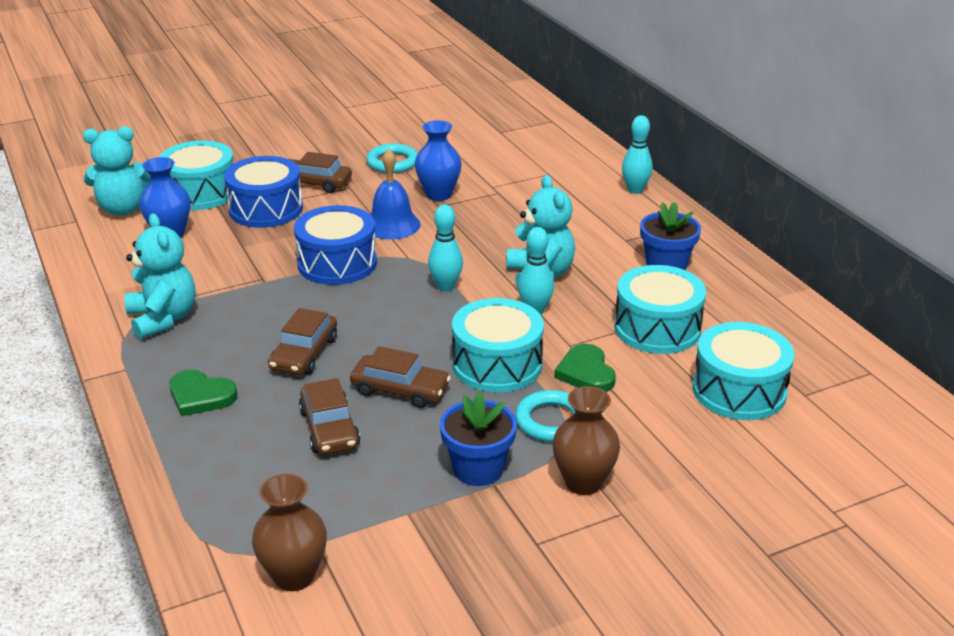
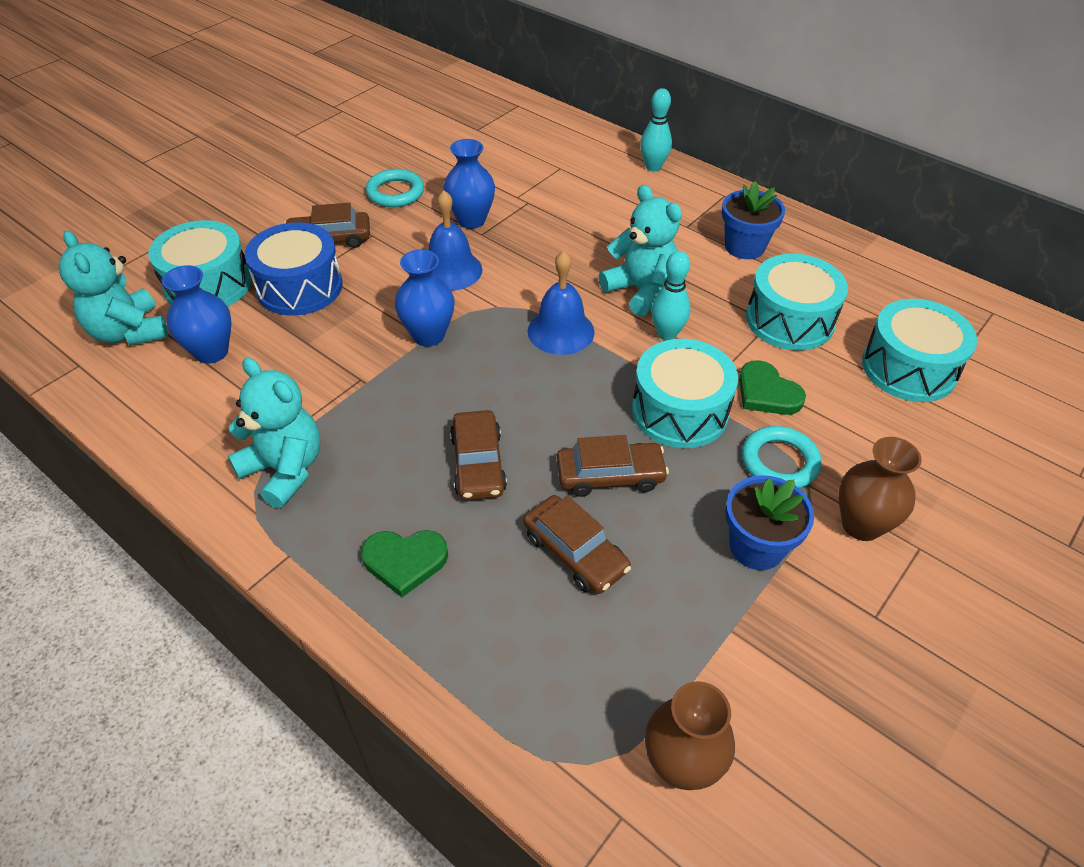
camera: 25 degrees left, 15 degrees up
turquoise teddy bear [83,126,151,216] -> turquoise teddy bear turned 90 degrees clockwise [59,230,168,345]
blue drum [294,205,377,285] -> blue vase [395,249,454,346]
turquoise bowling pin [428,205,463,291] -> blue bell [527,251,595,355]

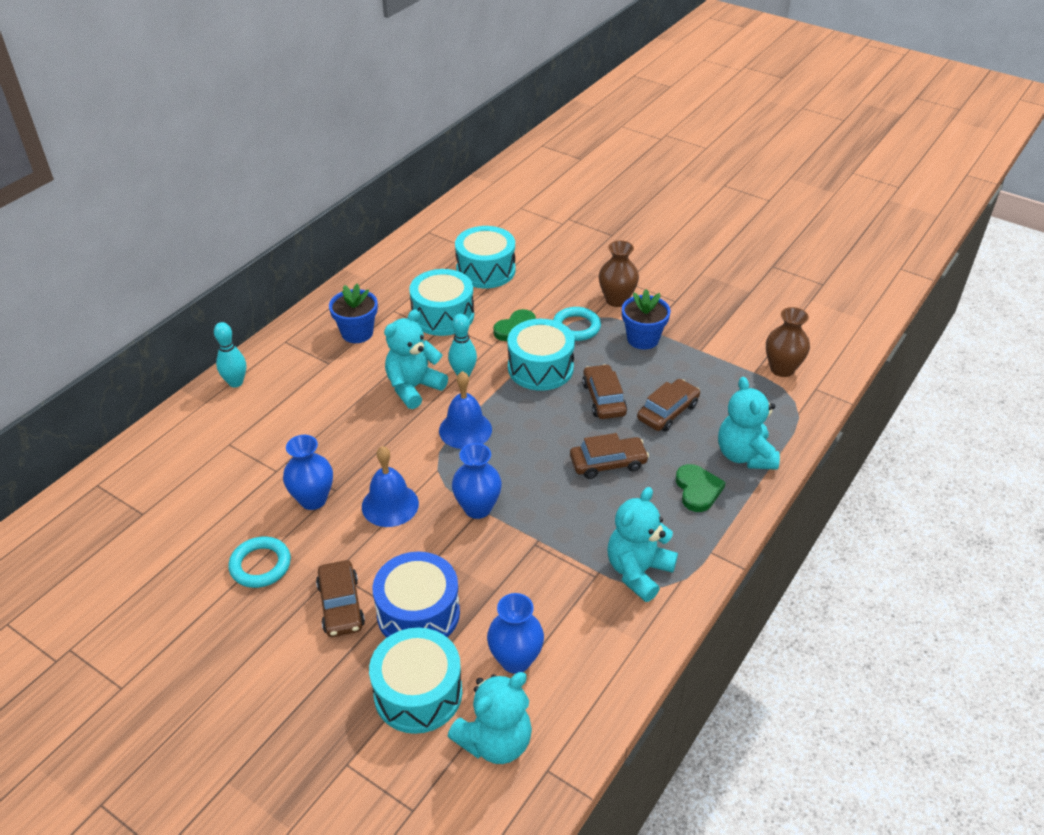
camera: 95 degrees left, 5 degrees down
none -> turquoise teddy bear [718,377,780,470]

